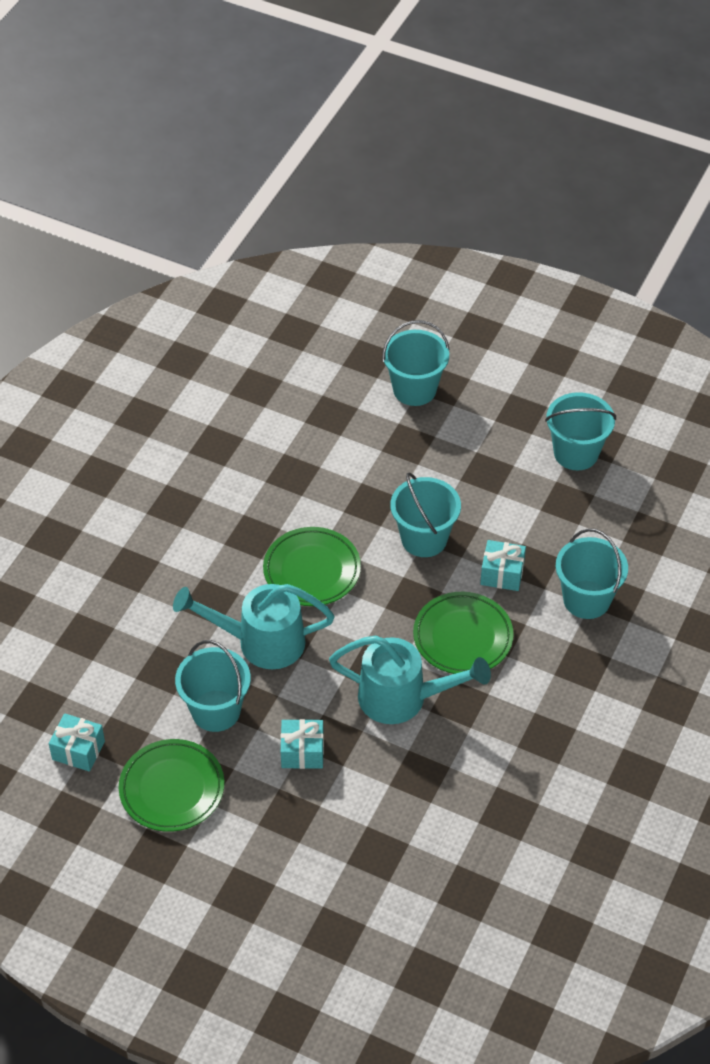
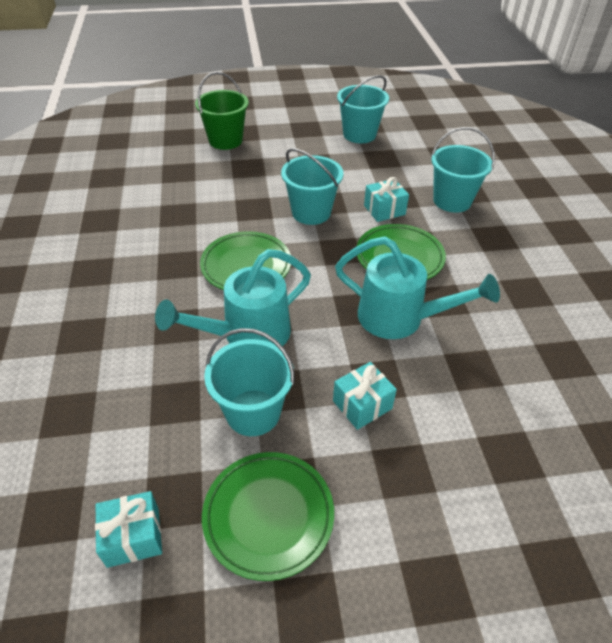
camera: 35 degrees left, 5 degrees down
turquoise watering can [329,636,491,724] -> turquoise watering can turned 45 degrees clockwise [335,236,500,339]
turquoise bucket [382,320,450,406] -> green bucket [195,72,249,150]

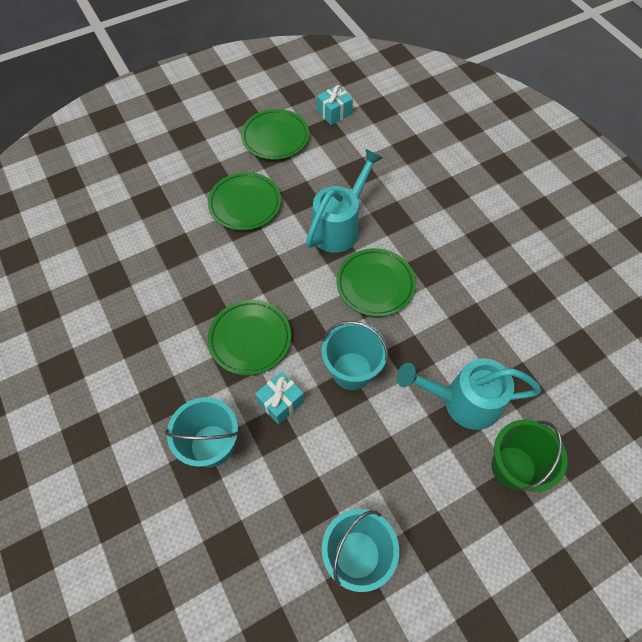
camera: 160 degrees right, 15 degrees up
turquoise bucket [204,328,295,436] -> none
turquoise gift [333,362,397,430] -> green plate [208,172,281,231]
turquoise watering can [335,236,500,339] -> turquoise watering can moved to [397,358,541,430]

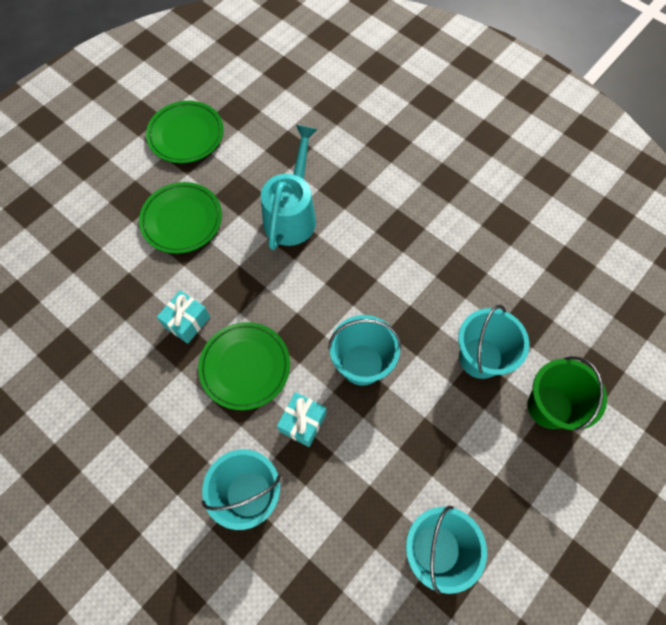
camera: 20 degrees left, 5 degrees up
turquoise gift [317,85,353,125] -> turquoise gift moved to [157,290,210,344]
green plate [336,248,416,317] -> none
turquoise watering can [397,358,541,430] -> turquoise bucket [458,305,529,379]

